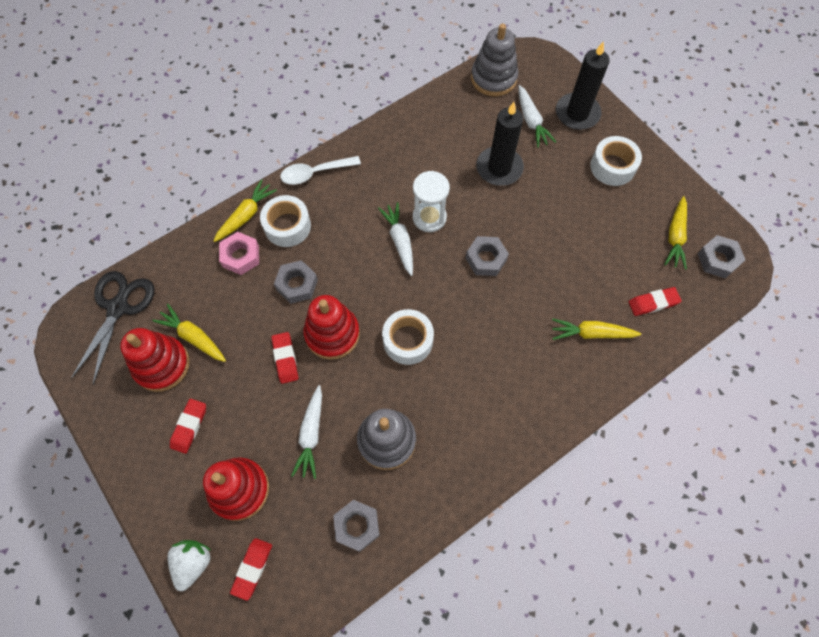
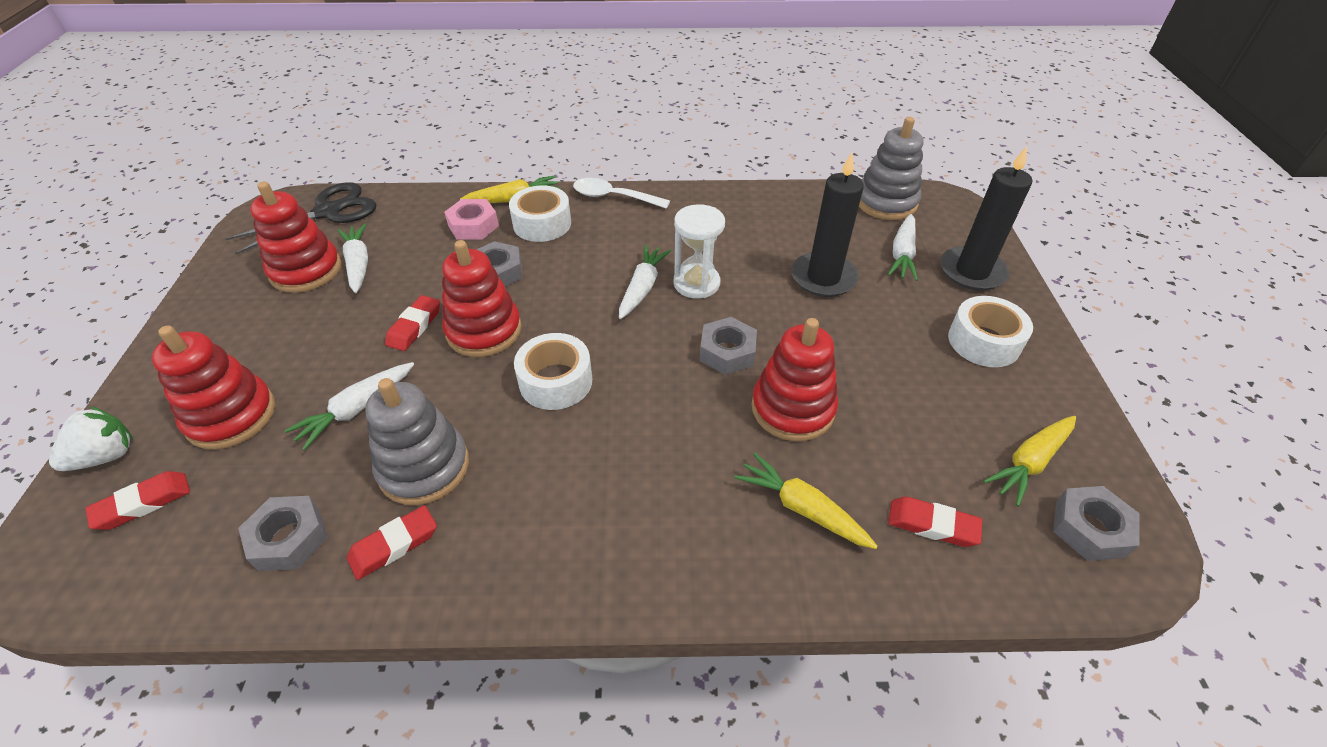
camera: 35 degrees right, 20 degrees down
yellow carrot [152,304,226,362] -> white carrot [338,224,368,293]
red eraser [170,399,206,454] -> red eraser moved to [347,505,437,580]
none -> red stacking toy [751,318,838,441]

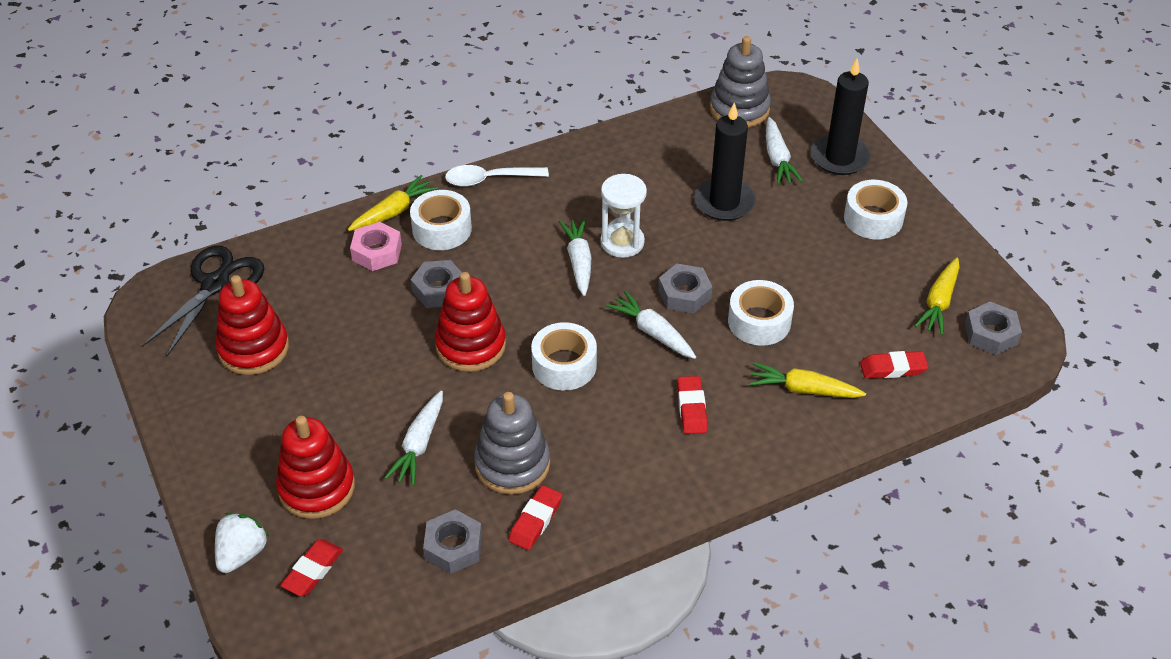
camera: 25 degrees left, 0 degrees up
white carrot [338,224,368,293] -> white carrot moved to [606,291,696,359]
red eraser [385,295,440,351] -> red eraser moved to [677,376,708,434]
red stacking toy [751,318,838,441] -> white tape [728,280,794,346]

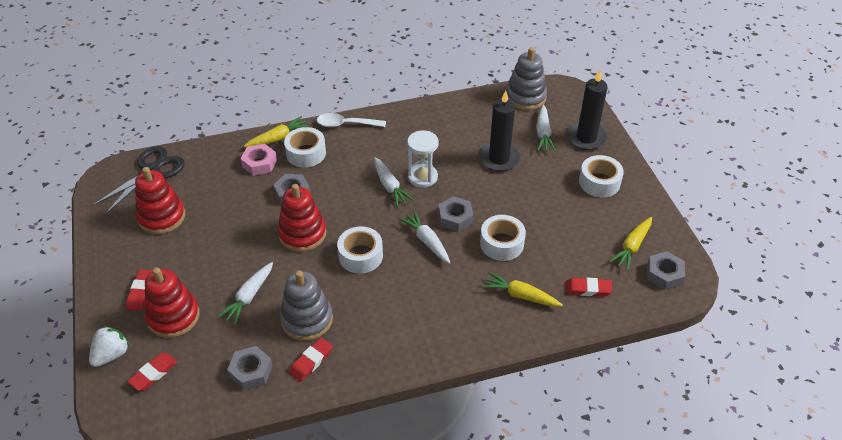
camera: 10 degrees right, 0 degrees up
white carrot [559,218,591,296] -> white carrot turned 150 degrees clockwise [374,157,414,207]
red eraser [677,376,708,434] -> red eraser moved to [126,269,153,311]

